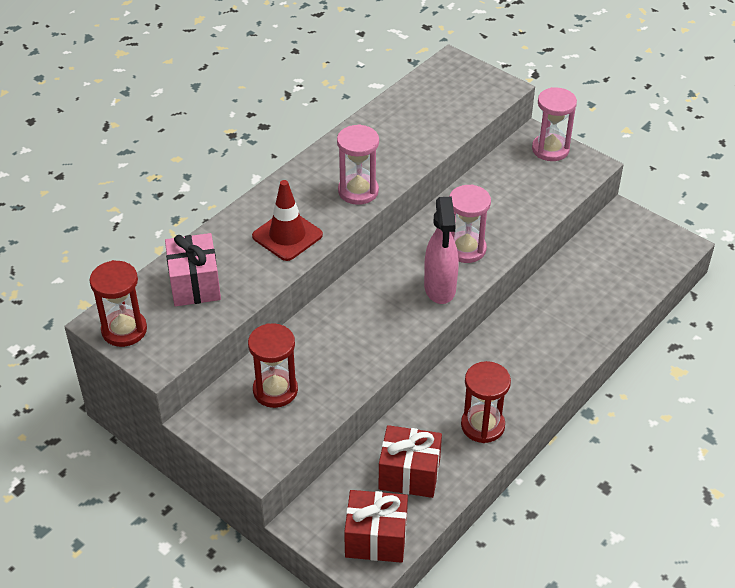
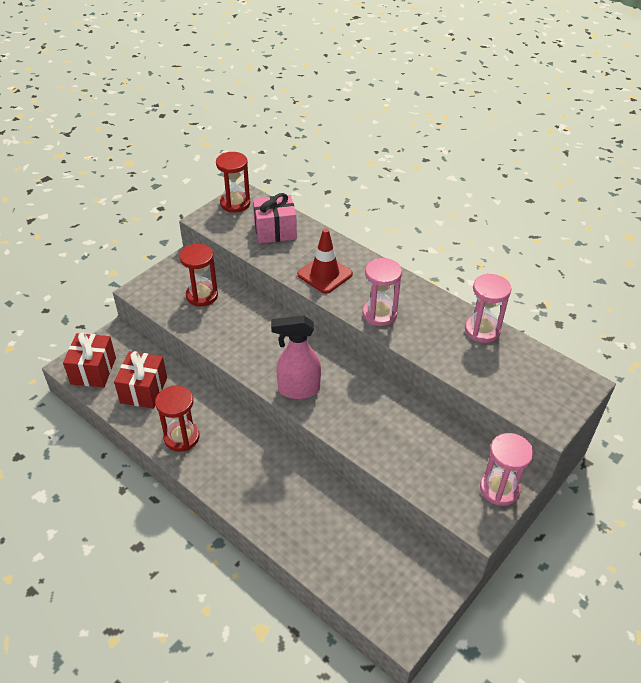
camera: 90 degrees right, 0 degrees up
pink hourglass [449,184,491,263] -> pink hourglass moved to [465,274,511,343]

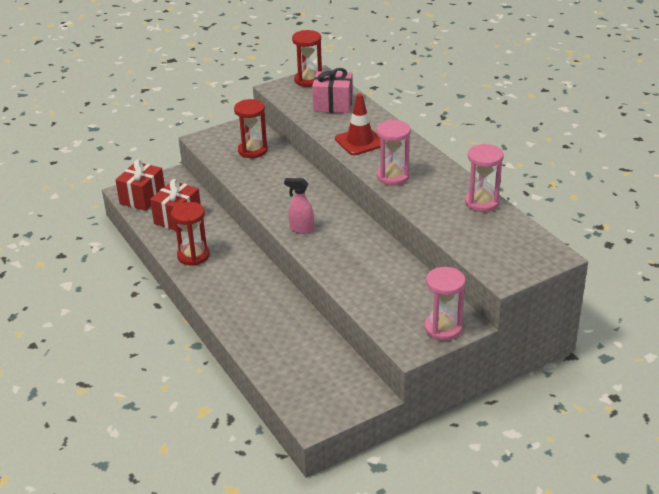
camera: 20 degrees right, 10 degrees down
pink spray bottle [271,315,321,399] -> pink spray bottle [284,178,314,234], size x0.64

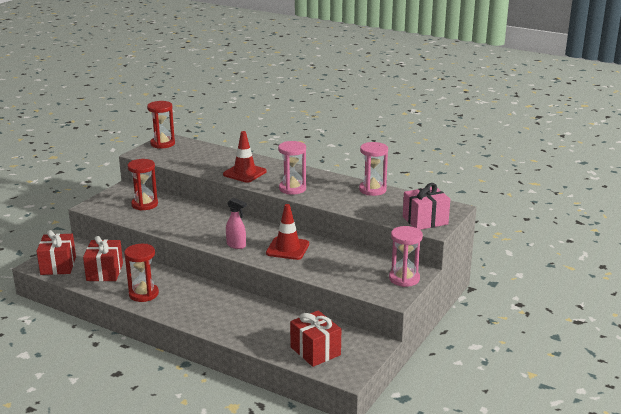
camera: 30 degrees left, 10 degrees down
pink spray bottle [284,178,314,234] -> pink spray bottle turned 135 degrees counterclockwise [226,198,247,249]
pink gift [312,68,353,113] -> pink gift moved to [403,183,450,230]
none -> red traffic cone [266,204,309,260]
none -> red gift [290,310,341,367]

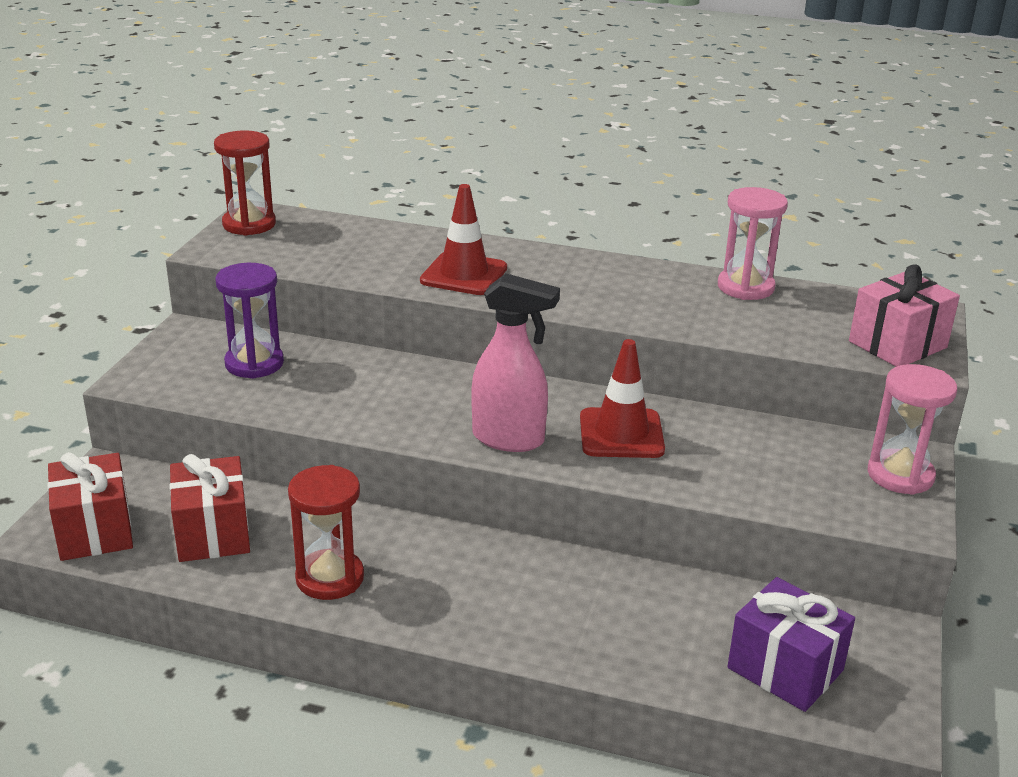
camera: 15 degrees left, 5 degrees up
red hourglass [127,159,158,211] -> purple hourglass [215,263,284,379]
pink spray bottle [226,198,247,249] -> pink spray bottle [471,273,560,452], size x1.57
pink hourglass [278,141,306,195] -> none
red gift [290,310,341,367] -> purple gift [727,577,855,712]

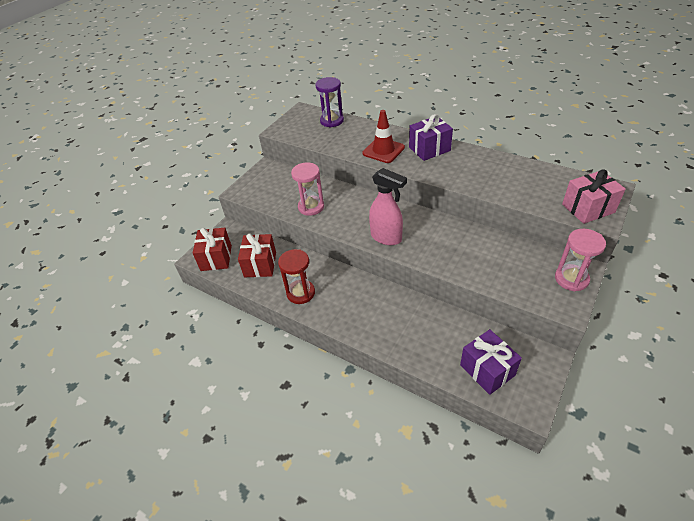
camera: 20 degrees right, 15 degrees up
red hourglass [214,130,276,236] -> none
purple hourglass [215,263,284,379] -> purple hourglass moved to [315,77,344,127]
red traffic cone [580,339,665,458] -> none
pink hourglass [718,187,788,300] -> pink hourglass moved to [291,163,324,216]
none -> purple gift [409,114,453,161]

